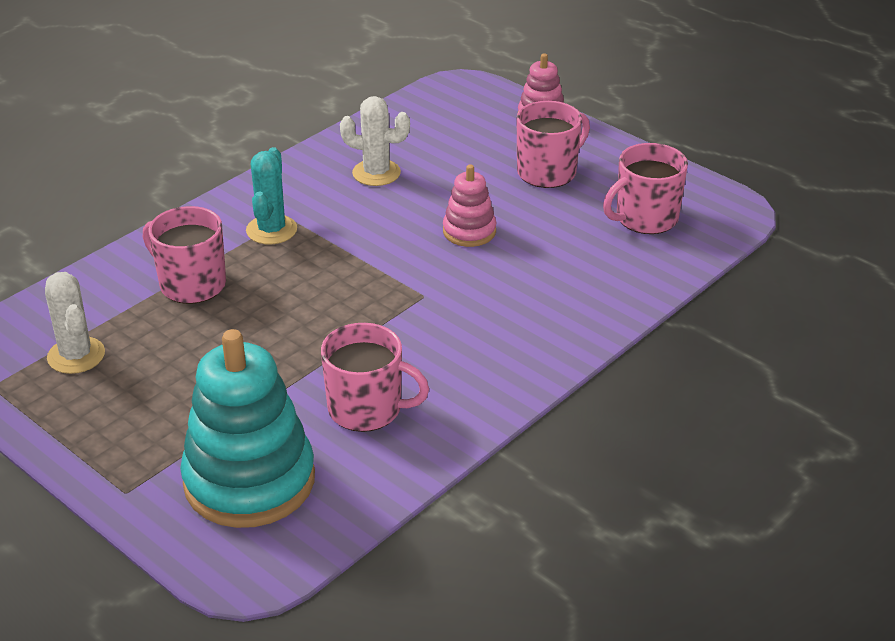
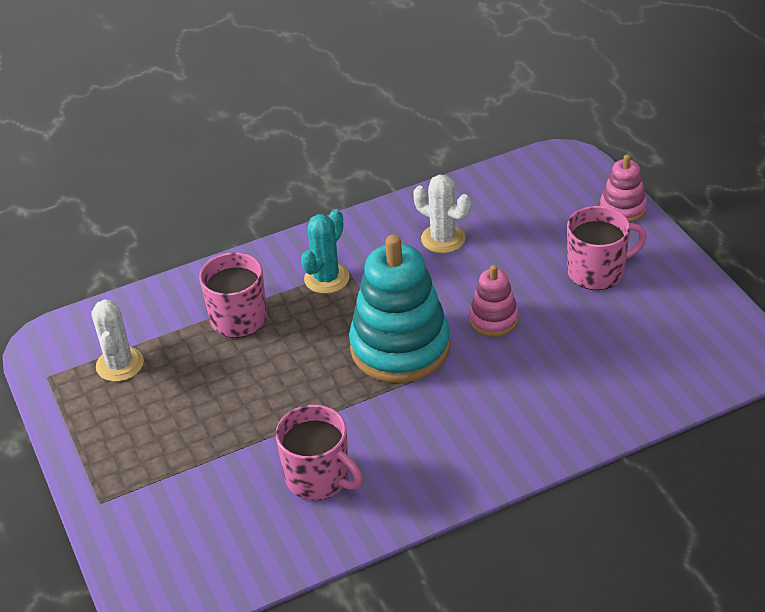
camera: 25 degrees right, 5 degrees up
turquoise stacking toy [180,329,315,528] -> turquoise stacking toy moved to [349,235,450,383]
pink mug [603,143,688,234] -> none

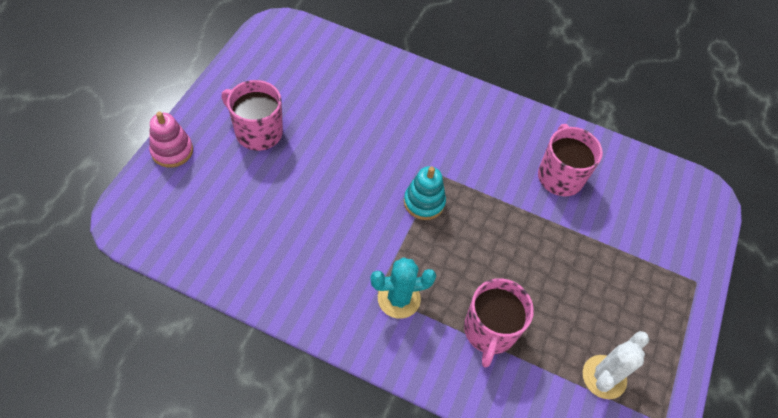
camera: 140 degrees left, 15 degrees up
turquoise stacking toy [349,235,450,383] -> turquoise stacking toy [404,166,446,220], size x0.50
white cactus [413,174,471,253] -> none
pink stacking toy [469,265,519,337] -> none

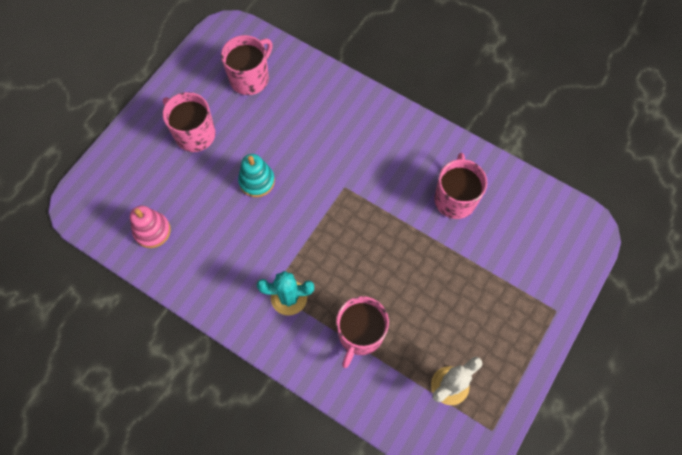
camera: 15 degrees right, 10 degrees up
pink stacking toy [149,112,193,168] -> pink stacking toy moved to [130,206,171,248]
turquoise stacking toy [404,166,446,220] -> turquoise stacking toy moved to [238,154,275,197]
none -> pink mug [221,35,273,95]

